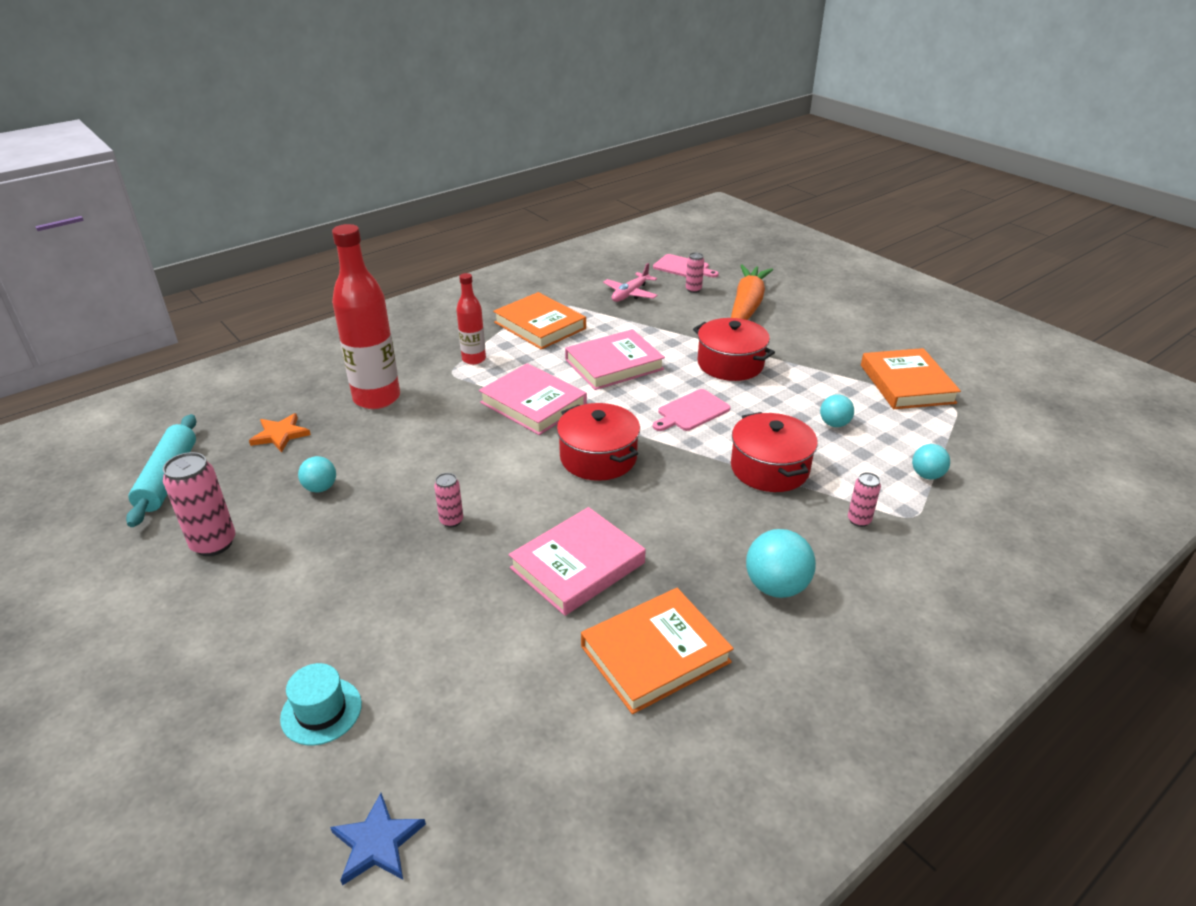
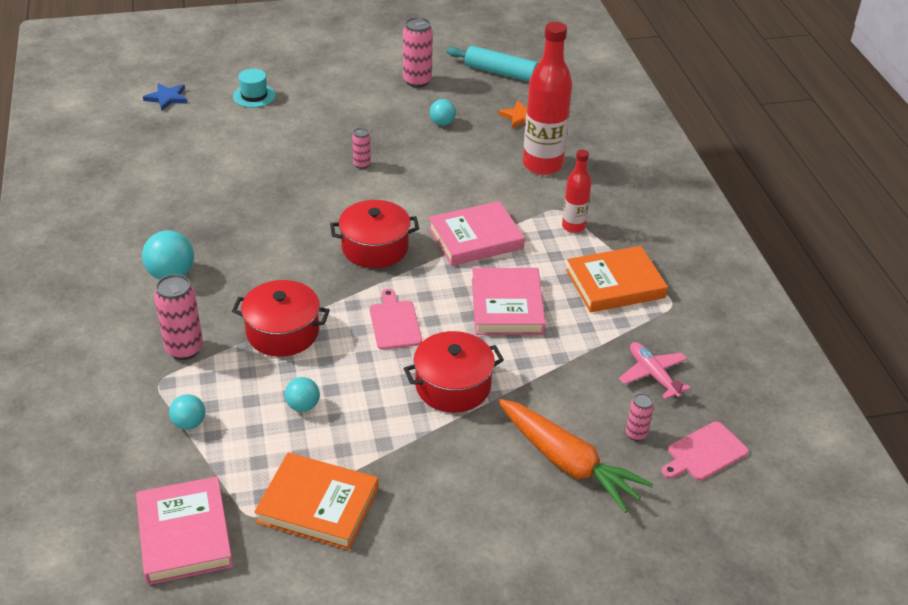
camera: 115 degrees right, 5 degrees up
pink book [509,507,646,616] -> pink book moved to [136,476,233,585]
orange book [581,588,734,714] -> none
pink can [848,472,881,527] -> pink can [154,274,203,360], size x1.82

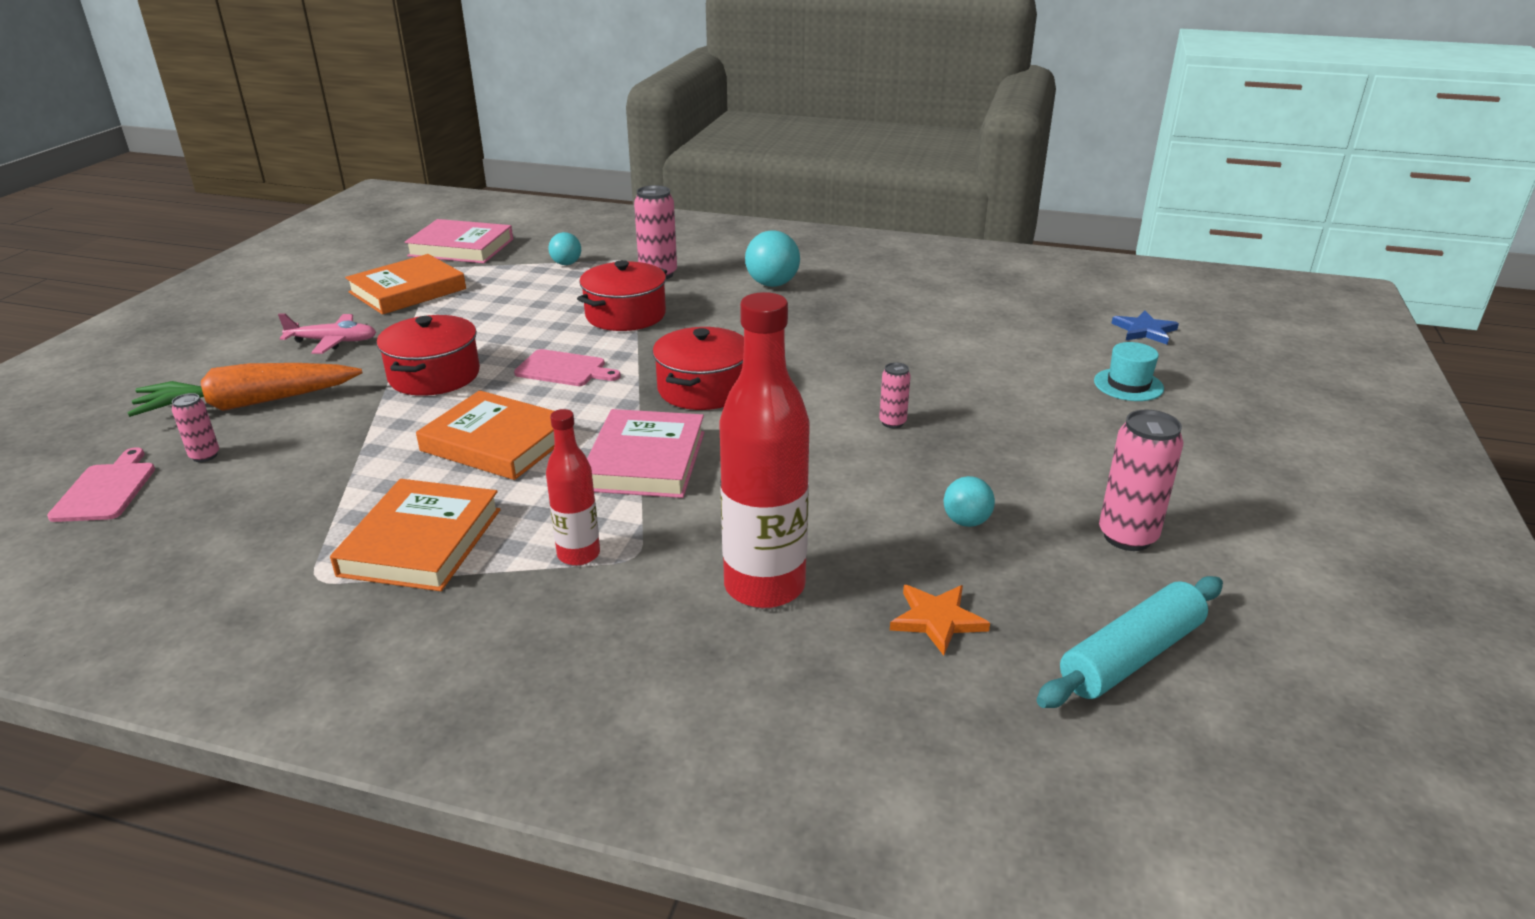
camera: 120 degrees right, 10 degrees down
turquoise ball [285,377,320,412] -> none
pink book [472,268,546,335] -> orange book [416,390,555,480]
pink plane [619,342,691,399] -> pink plane moved to [278,314,376,354]

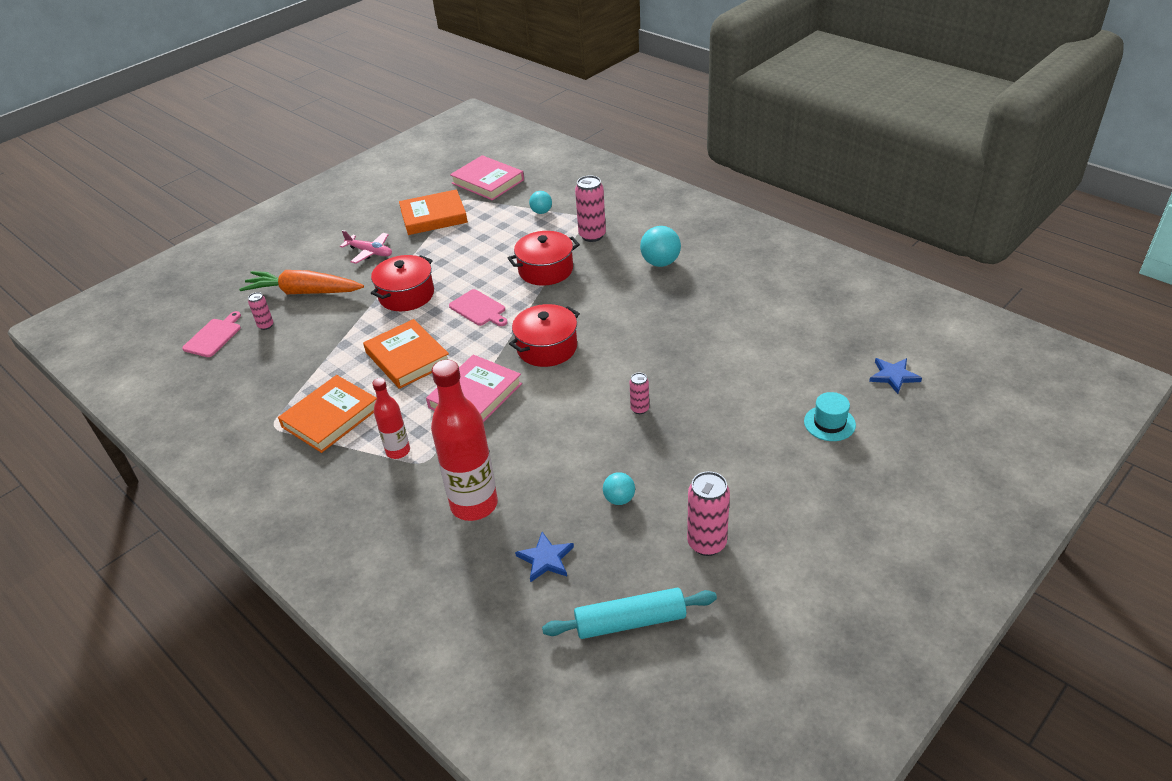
camera: 30 degrees right, 10 degrees up
orange star [890,585,990,656] -> blue star [515,532,574,582]

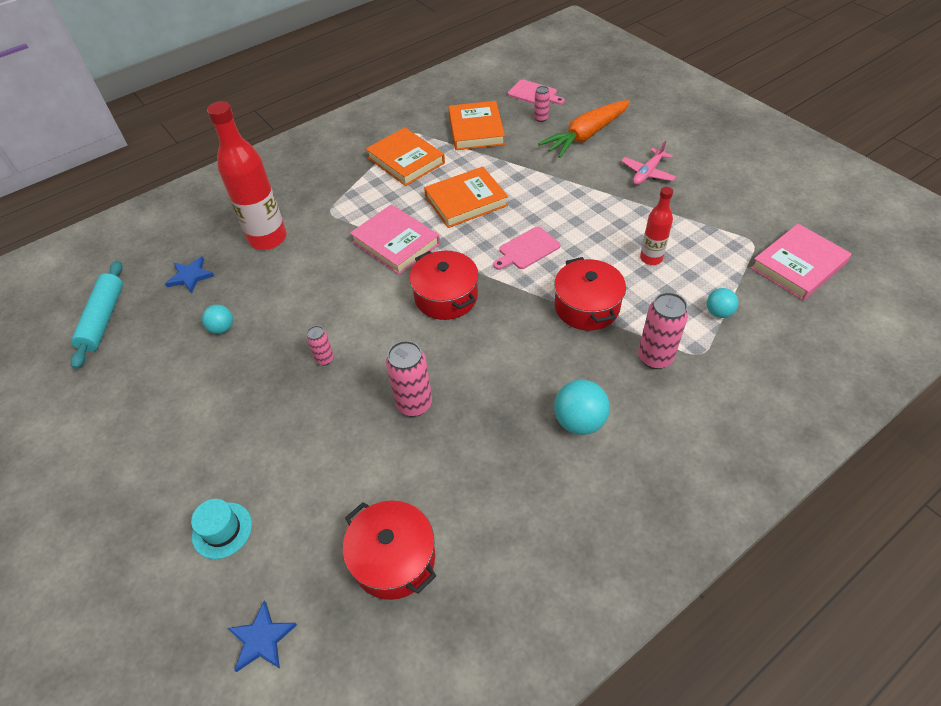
camera: 100 degrees right, 10 degrees up
orange carrot [239,270,364,294] -> orange carrot turned 150 degrees counterclockwise [538,100,630,158]
red pot [371,255,434,311] -> red pot moved to [343,501,436,600]
red bottle [372,378,410,459] -> red bottle moved to [640,187,673,265]
orange book [399,189,468,235] -> orange book moved to [448,101,505,150]
pink can [687,471,730,556] -> pink can moved to [386,341,432,417]

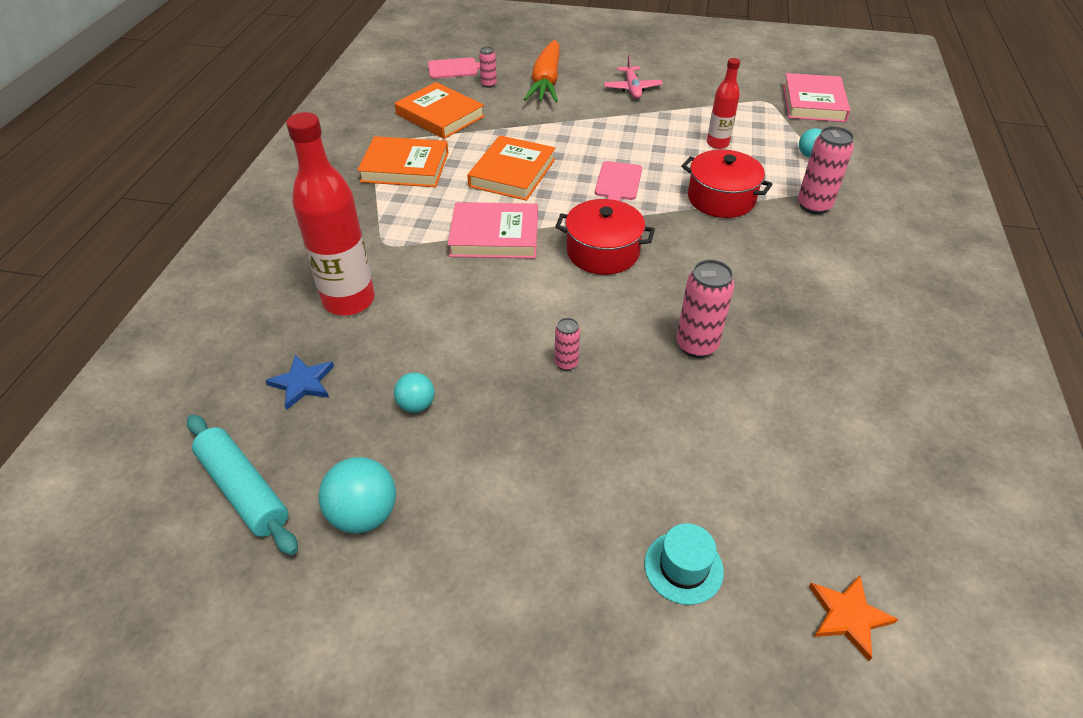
camera: 45 degrees left, 5 degrees down
blue star [227,601,297,672] -> orange star [809,575,898,661]
red pot [343,501,436,600] -> none
turquoise ball [554,380,610,435] -> turquoise ball moved to [318,457,396,534]

